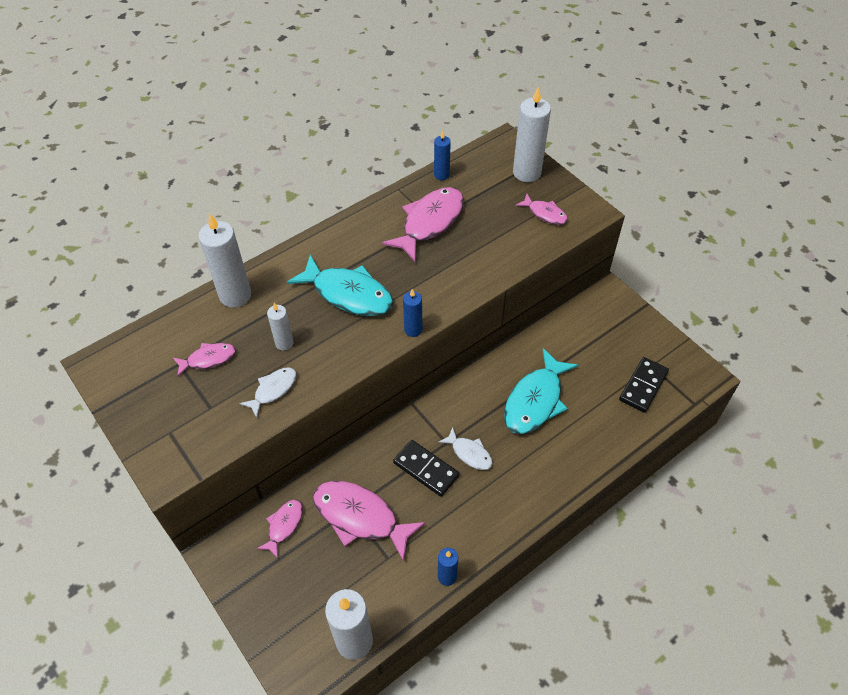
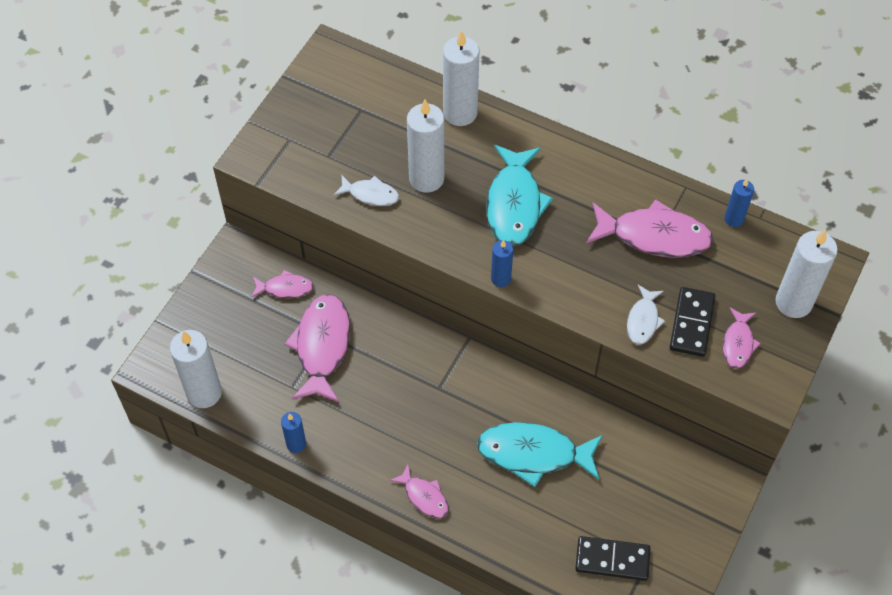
camera: 65 degrees right, 5 degrees up
pink fish [173,343,236,377] -> pink fish moved to [389,464,448,518]
white candle [267,303,294,351] -> white candle [407,99,444,193], size x1.83
black domino [393,440,459,497] -> black domino moved to [670,287,715,357]
white fish [439,427,493,470] -> white fish moved to [627,285,665,345]

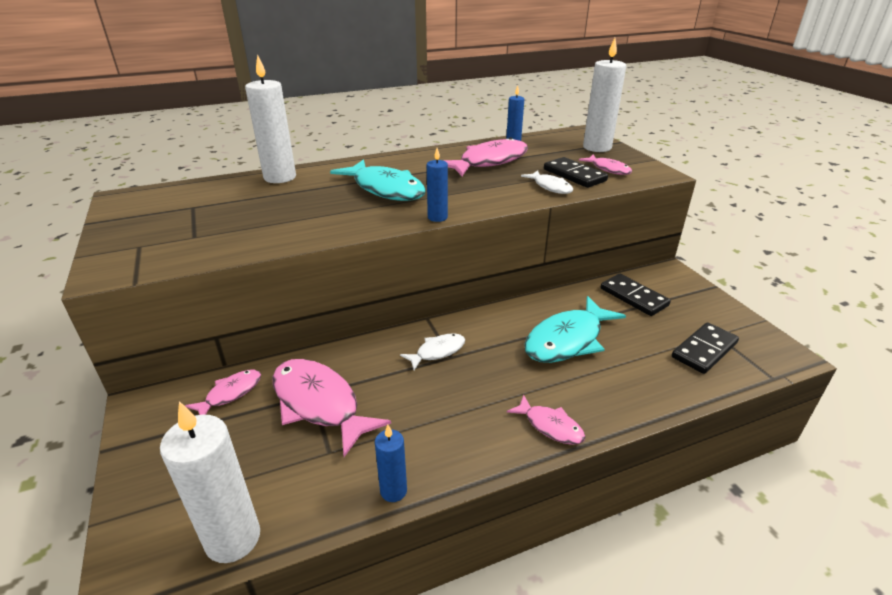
camera: 50 degrees left, 25 degrees down
white fish [334,176,399,206] -> white fish moved to [400,333,465,370]
pink fish [389,464,448,518] -> pink fish turned 45 degrees clockwise [507,395,585,445]
white candle [407,99,444,193] -> none
none -> black domino [601,274,671,316]

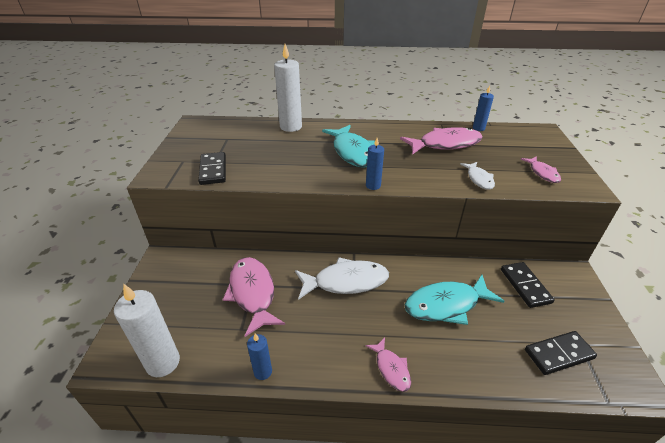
camera: 25 degrees right, 5 degrees up
pink fish [185,370,261,415] -> none
white fish [400,333,465,370] -> white fish [295,257,389,300], size x1.88
black domino [544,157,608,188] -> black domino moved to [198,152,226,185]
white candle [583,38,626,152] -> none

